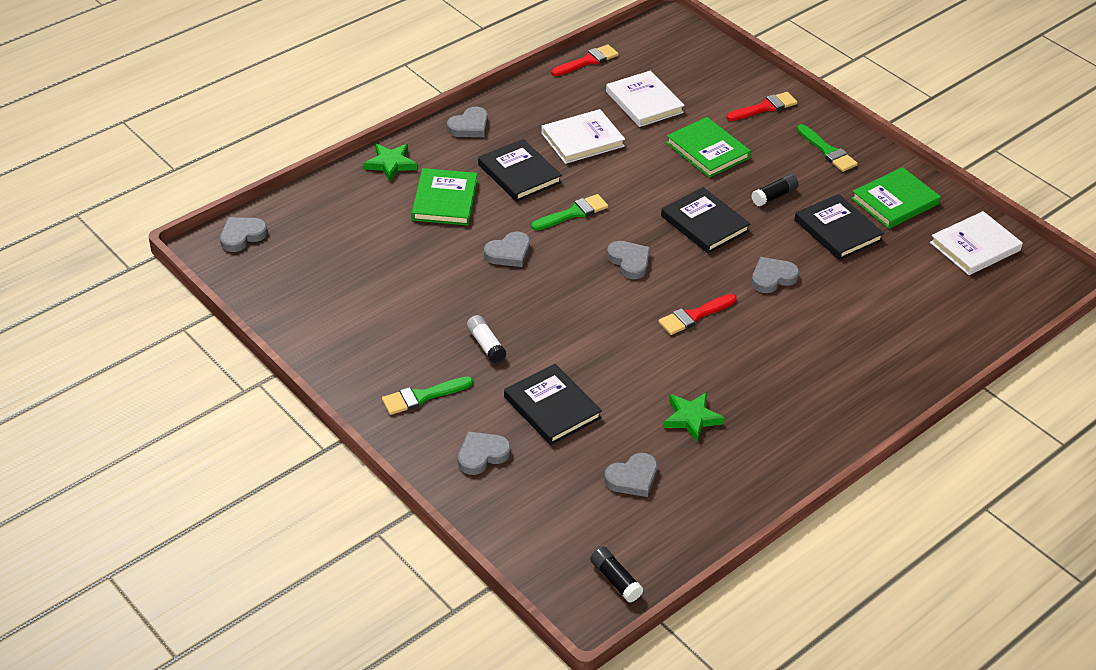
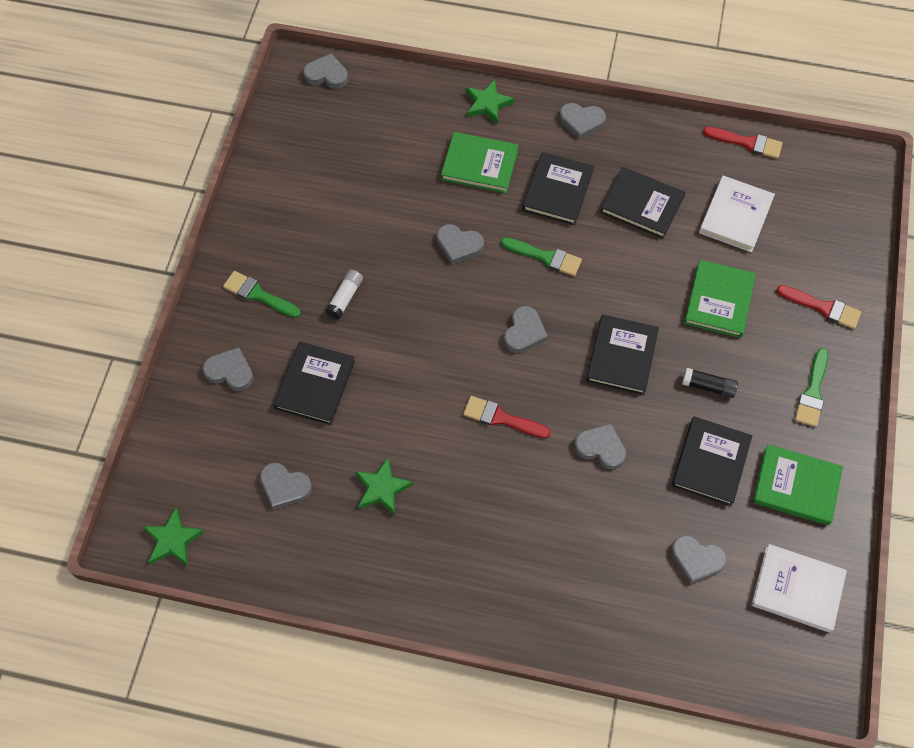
camera: 55 degrees right, 20 degrees up
green book [412,168,477,225] -> green book turned 45 degrees clockwise [441,132,519,193]
white book [541,109,625,164] -> black book [600,167,685,239]
black glue stick [590,547,644,602] -> green star [143,508,204,566]
none -> grey heart [671,535,727,584]

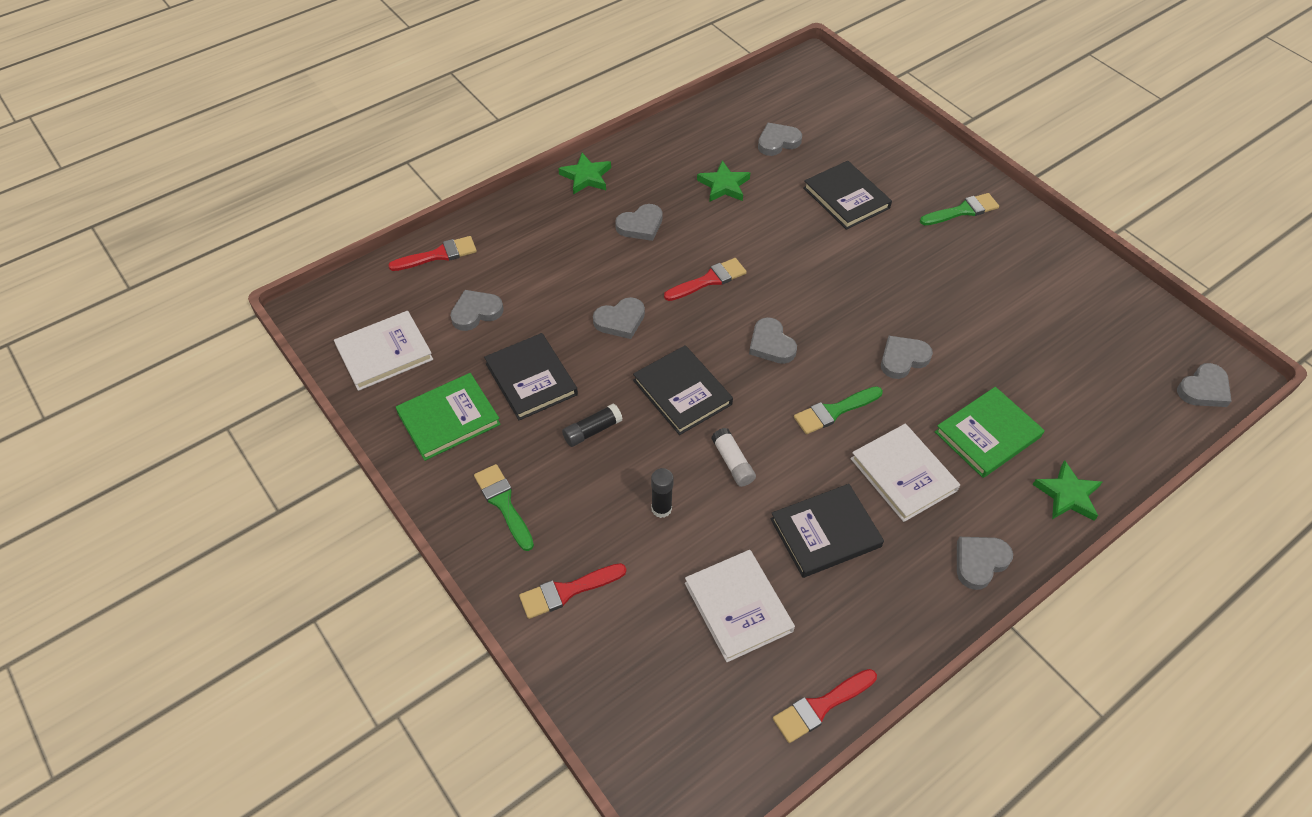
camera: 130 degrees right, 10 degrees down
green star [143,508,204,566] -> green star moved to [558,153,611,195]
grey heart [202,347,253,391] -> grey heart moved to [615,204,662,241]
white glue stick [325,270,363,319] -> white glue stick moved to [711,428,756,487]
black book [522,152,594,225] -> white book [850,424,960,522]
green book [684,260,756,338] -> black glue stick [651,468,674,518]
none -> red brush [388,236,477,271]

